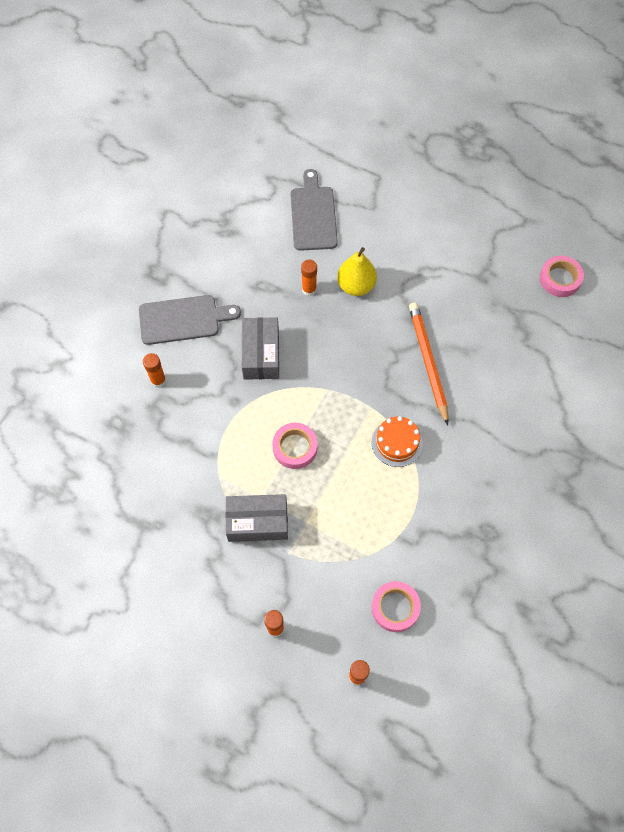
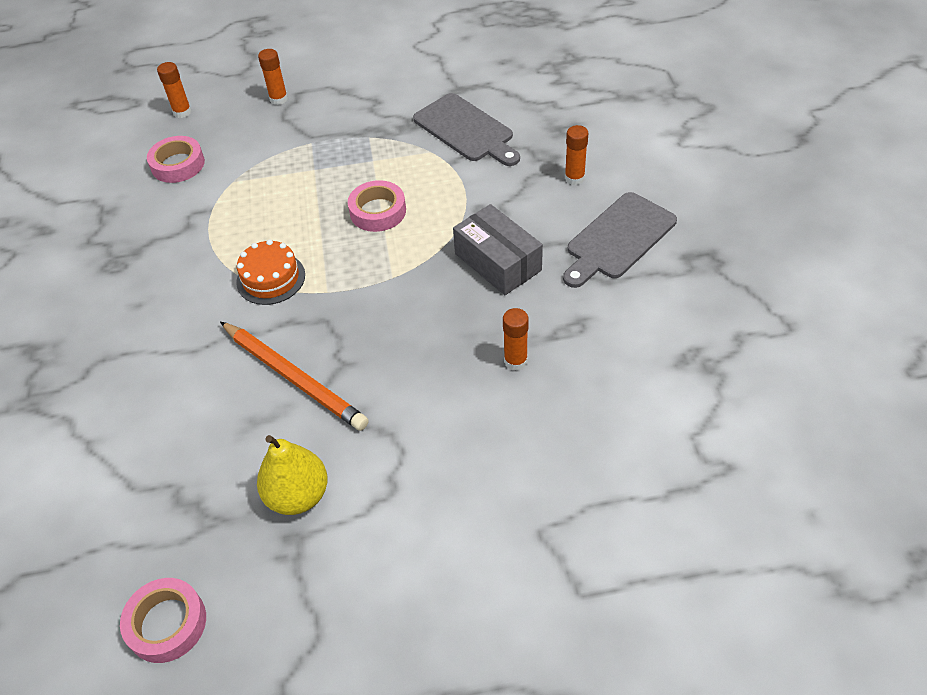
camera: 145 degrees right, 15 degrees down
grey box [225,494,288,542] -> none
grey cutting board [290,169,338,251] -> grey cutting board moved to [413,93,520,166]
yellow pear [337,247,377,296] -> yellow pear moved to [257,435,328,515]

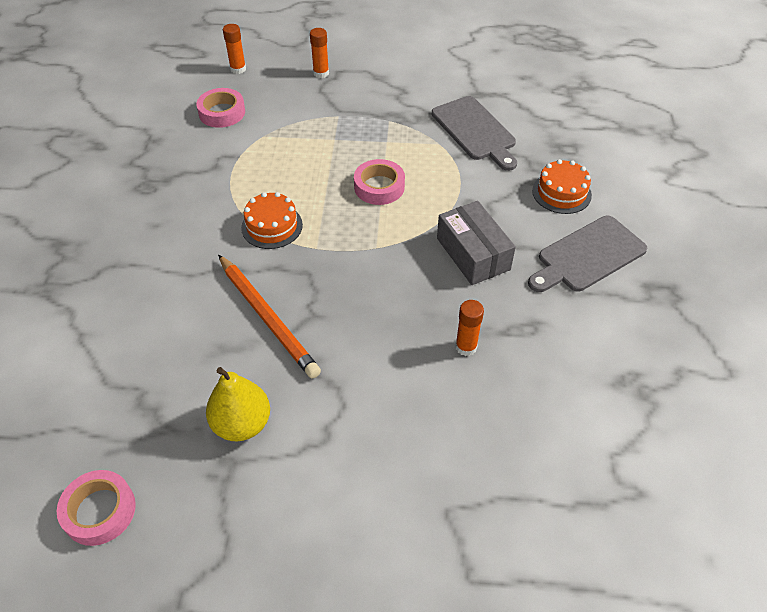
camera: 10 degrees right, 0 degrees up
orange glue stick [565,125,588,185] -> orange cake [532,159,592,214]

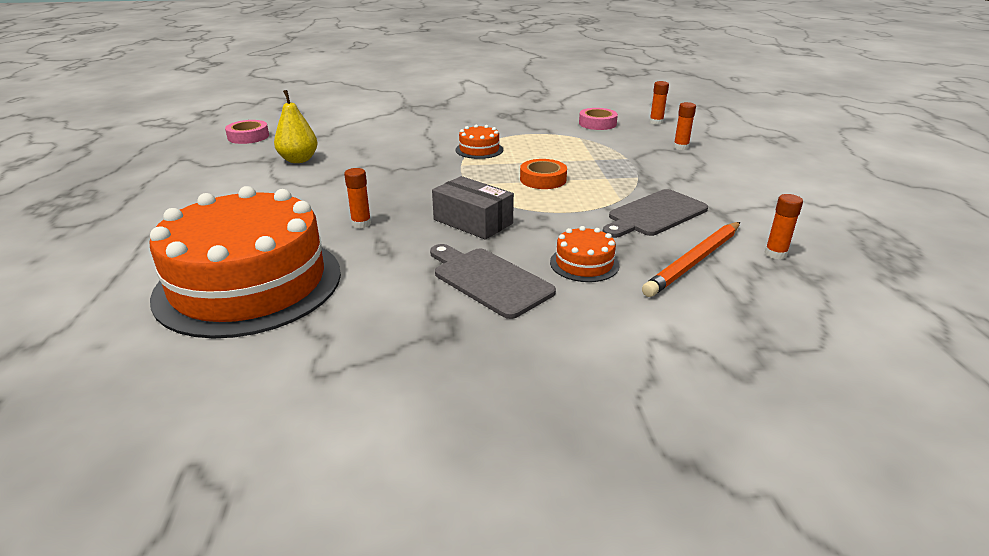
camera: 80 degrees right, 20 degrees down
orange pencil [218,254,321,378] -> orange pencil moved to [642,222,740,297]
pink tape [354,159,405,205] -> orange tape [520,159,567,189]
grey box [437,201,516,285] -> grey box turned 75 degrees clockwise [432,176,514,240]
none -> orange cake [149,186,341,338]
none -> orange glue stick [765,194,803,260]

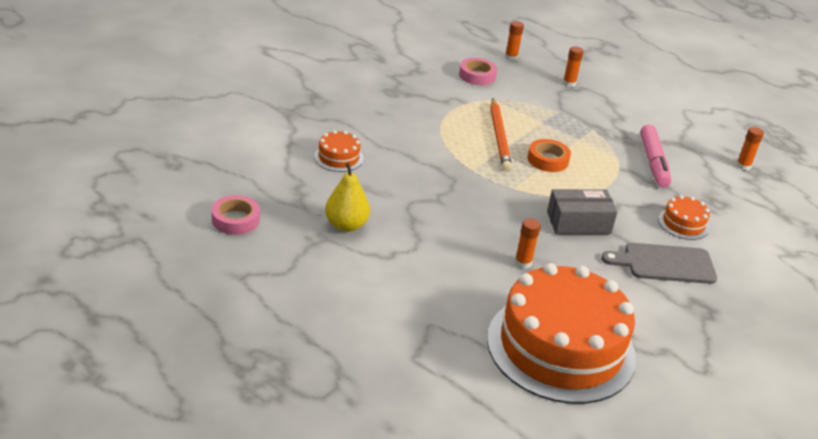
camera: 50 degrees left, 5 degrees up
orange cake [455,124,503,159] -> orange cake moved to [314,130,364,172]
grey cutting board [603,189,708,238] -> pink marker [640,124,671,188]
orange pencil [642,222,740,297] -> orange pencil moved to [490,99,512,171]

